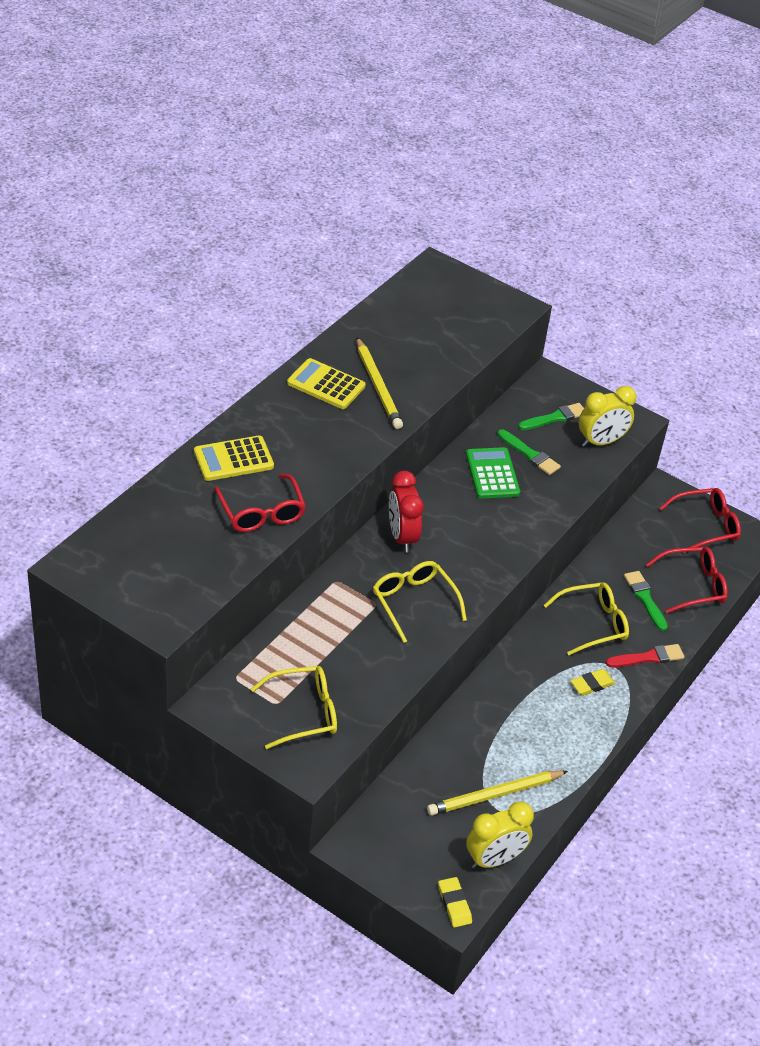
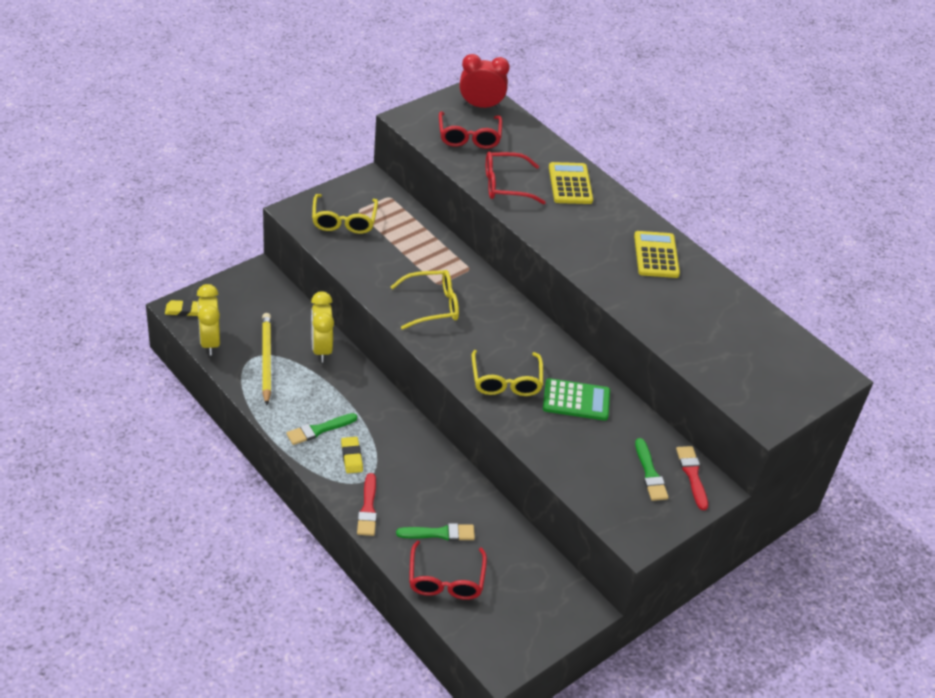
camera: 105 degrees right, 0 degrees up
yellow calculator [287,358,365,409] -> yellow calculator turned 45 degrees counterclockwise [634,231,680,278]
yellow pencil [357,337,403,429] -> none
red clock [389,471,424,553] -> red clock moved to [460,54,510,109]
green brush [497,429,561,475] -> green brush moved to [286,413,357,445]
yellow glasses [544,582,629,655] -> yellow glasses moved to [472,350,543,396]
yellow clock [579,386,636,447] -> yellow clock moved to [311,292,334,363]
red glasses [659,488,741,553] -> red glasses moved to [439,111,502,149]
none -> red brush [676,446,708,510]

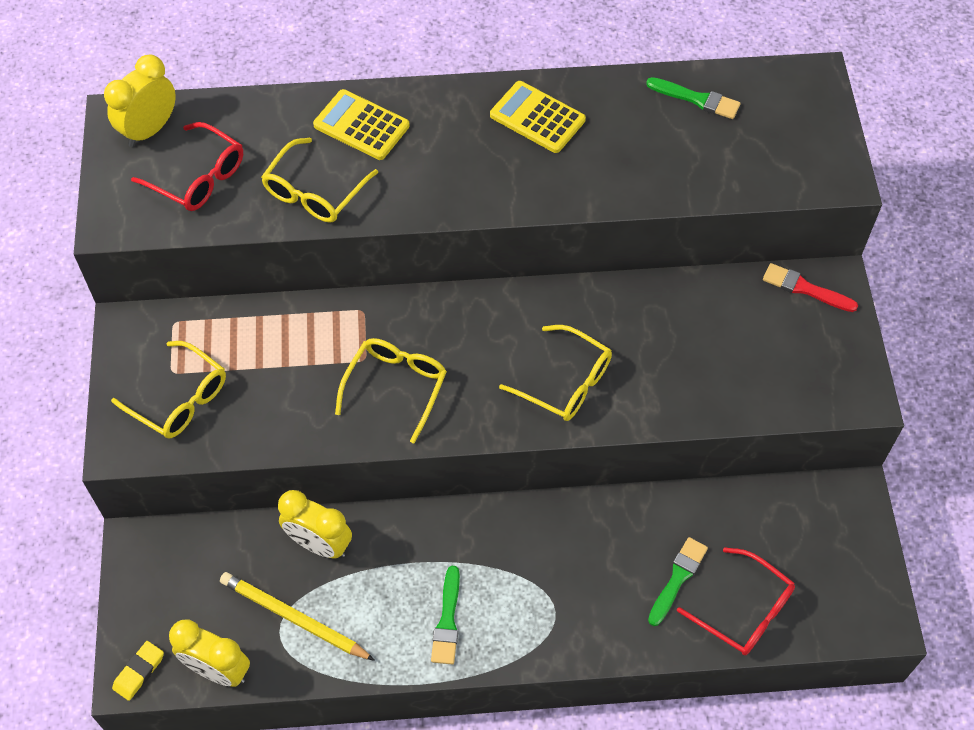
camera: 50 degrees left, 15 degrees up
yellow eraser [341,437,363,473] -> none
red brush [357,473,377,536] -> none
red clock [460,54,510,109] -> yellow clock [104,55,176,147]
red glasses [486,151,546,204] -> yellow glasses [261,138,378,223]
green calculator [543,378,610,421] -> none
green brush [635,438,669,501] -> green brush moved to [646,77,740,119]

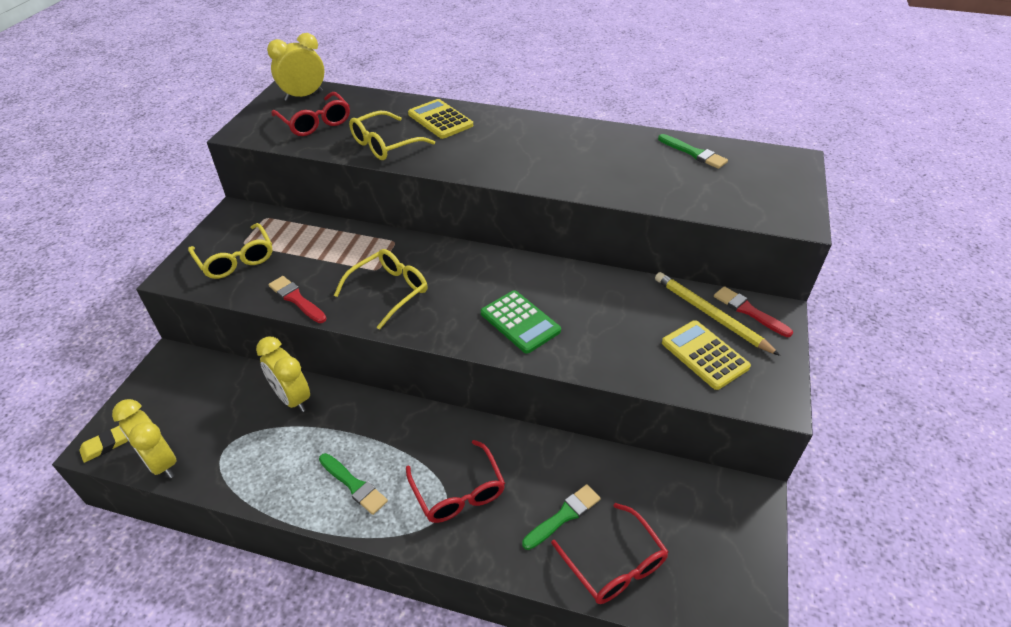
camera: 20 degrees right, 15 degrees down
yellow pencil [220,572,375,661] -> yellow pencil moved to [655,272,780,356]
green brush [431,566,460,664] -> green brush turned 75 degrees counterclockwise [319,453,388,515]
yellow calculator [490,81,586,153] -> yellow calculator moved to [662,320,751,390]
yellow glasses [499,325,612,421] -> green calculator [481,290,561,354]
none -> red brush [268,276,326,323]
none -> red glasses [406,440,505,523]

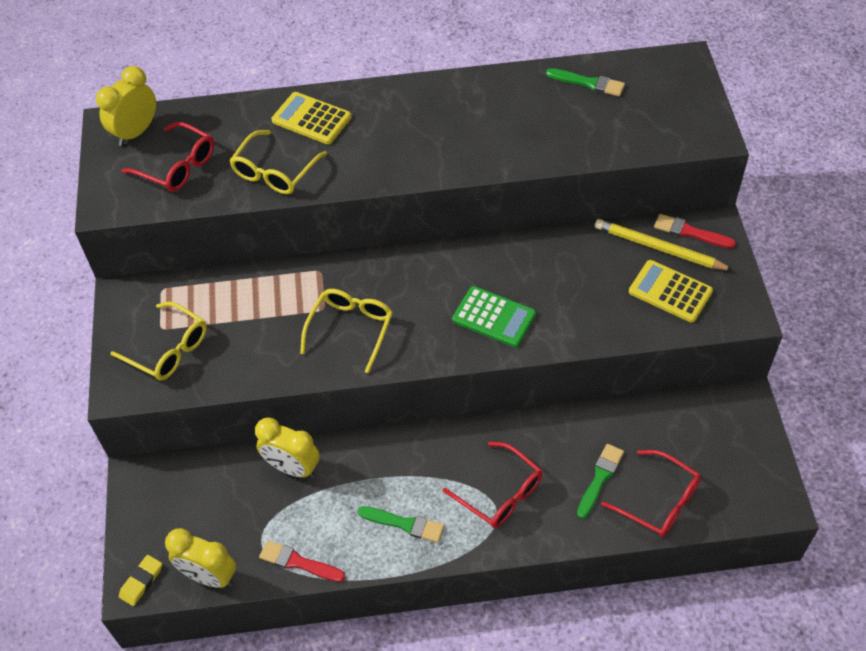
camera: 20 degrees left, 10 degrees up
red brush [268,276,326,323] -> red brush moved to [259,540,345,582]

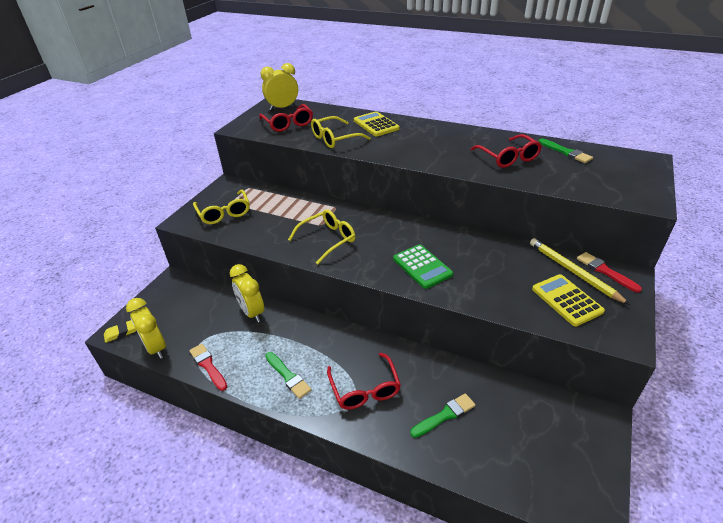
camera: 30 degrees right, 15 degrees down
red glasses [601,450,701,537] -> red glasses moved to [471,134,542,168]

